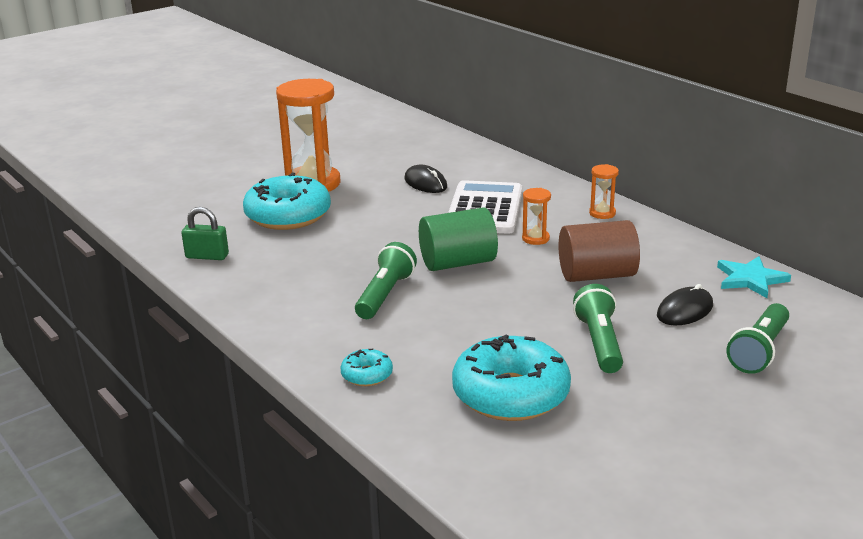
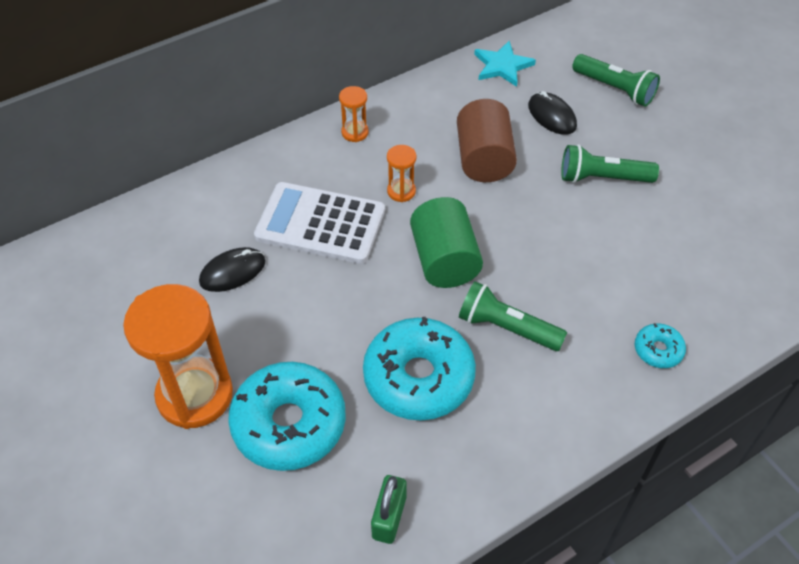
camera: 85 degrees left, 25 degrees up
turquoise donut [452,334,571,421] -> turquoise donut moved to [363,317,476,421]

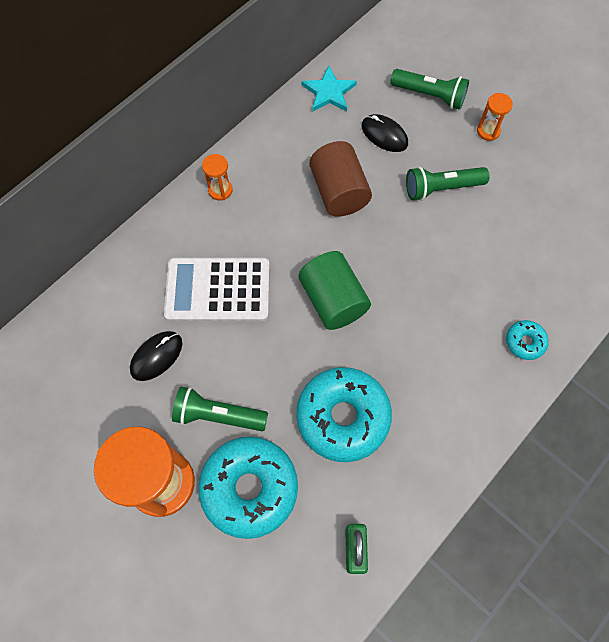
camera: 15 degrees left, 15 degrees up
orange hourglass [387,145,417,202] -> orange hourglass moved to [477,93,513,141]
green flashlight [459,281,567,351] -> green flashlight moved to [172,386,268,431]

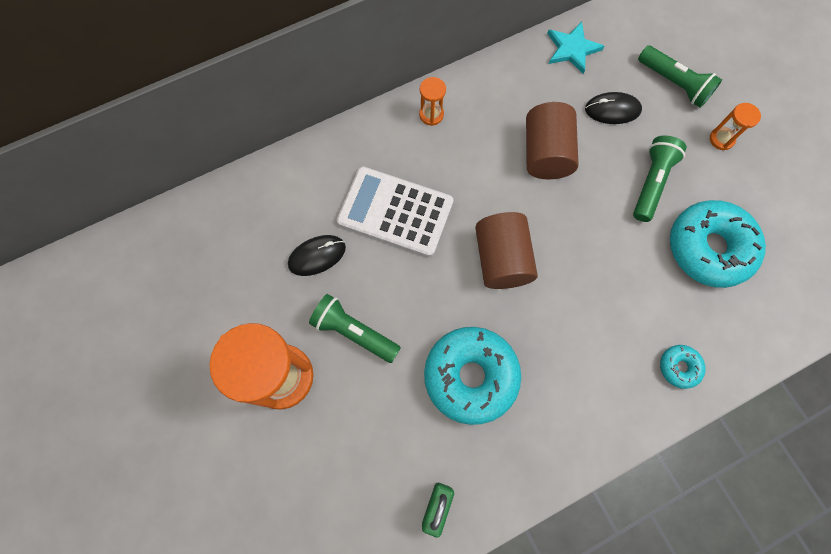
camera: 20 degrees right, 5 degrees up
turquoise donut [198,436,298,539] -> turquoise donut moved to [670,200,766,288]
green cylinder [298,251,371,330] -> brown cylinder [475,212,538,289]
black mouse [361,114,408,152] -> black mouse turned 60 degrees counterclockwise [585,92,642,124]
green flashlight [406,167,490,201] -> green flashlight turned 105 degrees clockwise [633,136,687,222]

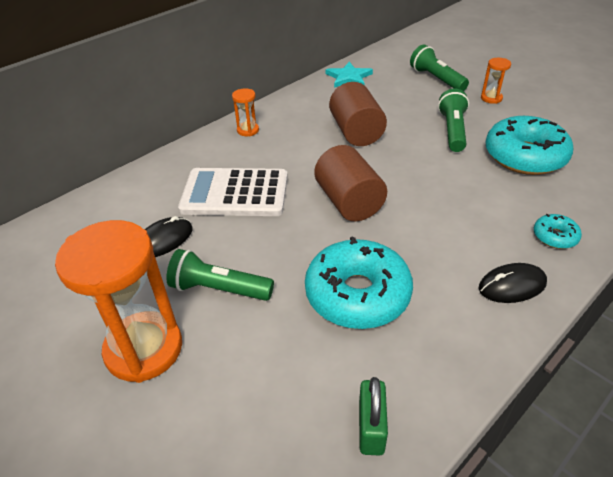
camera: 15 degrees left, 30 degrees down
black mouse [585,92,642,124] -> black mouse moved to [479,263,547,303]
green flashlight [638,45,722,108] -> green flashlight turned 150 degrees counterclockwise [410,45,469,91]

